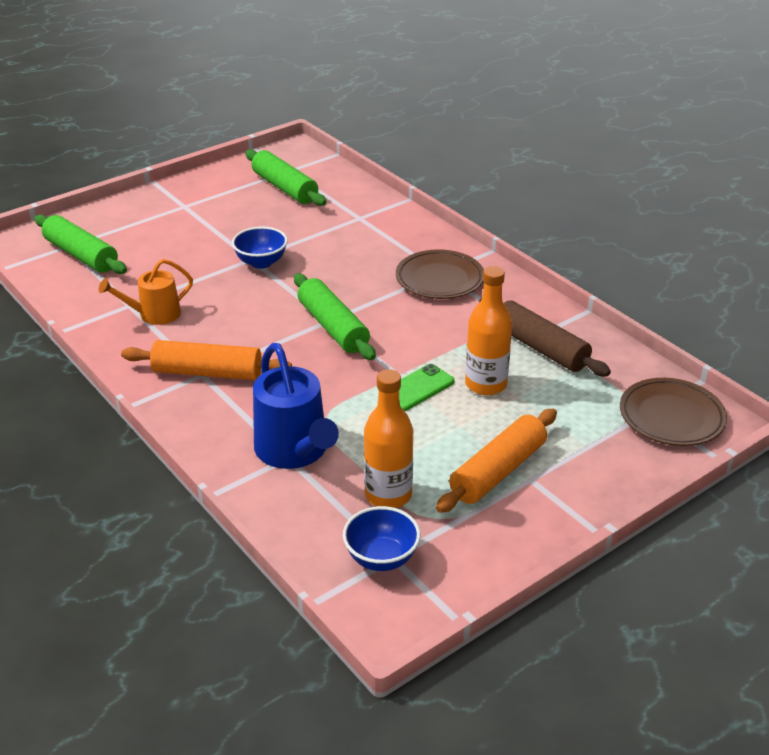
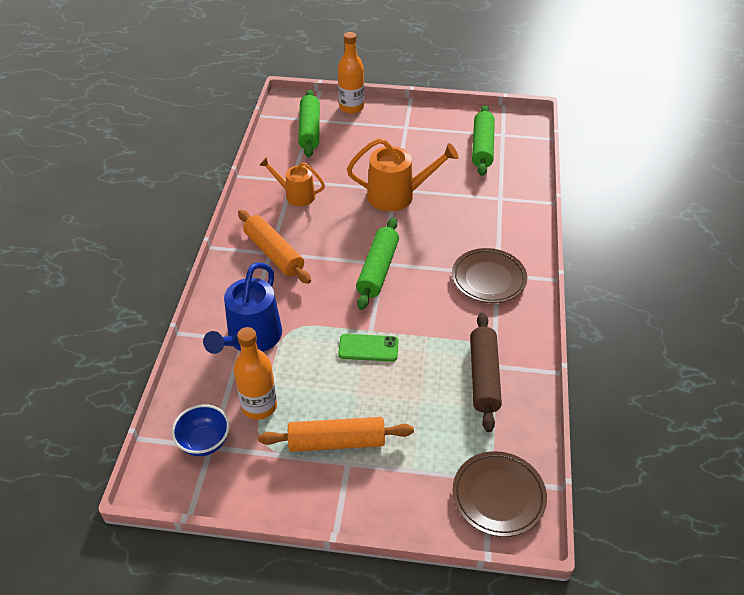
camera: 45 degrees right, 10 degrees up
blue bowl [232,227,288,269] -> orange watering can [347,138,458,211]
orange bottle [465,266,512,395] -> orange bottle moved to [338,32,364,114]

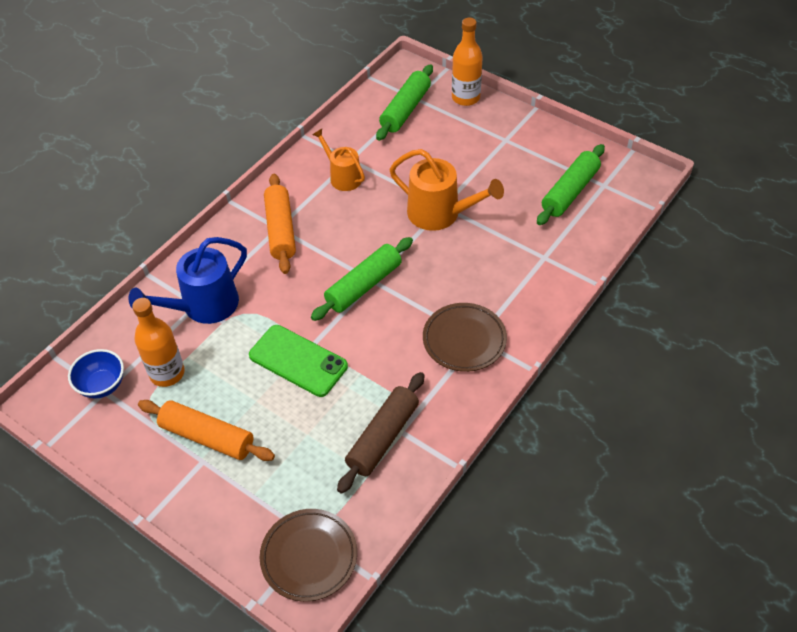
camera: 30 degrees right, 5 degrees up
green phone [338,334,399,361] -> green phone [249,325,348,397], size x1.53

